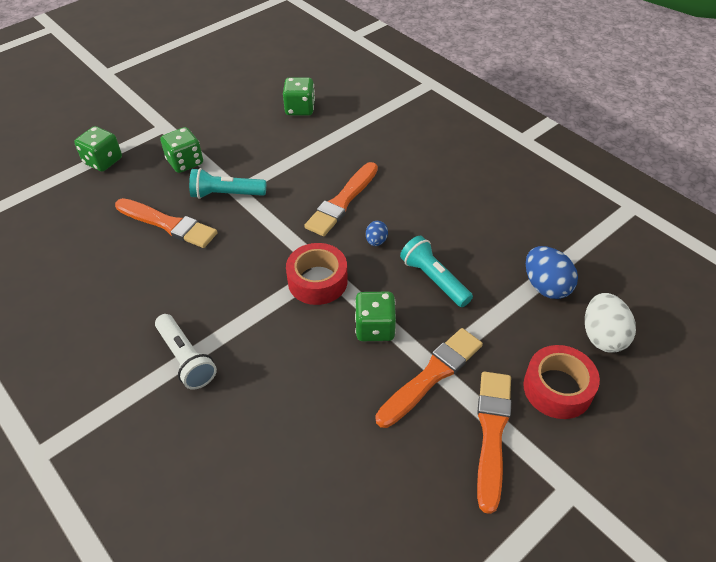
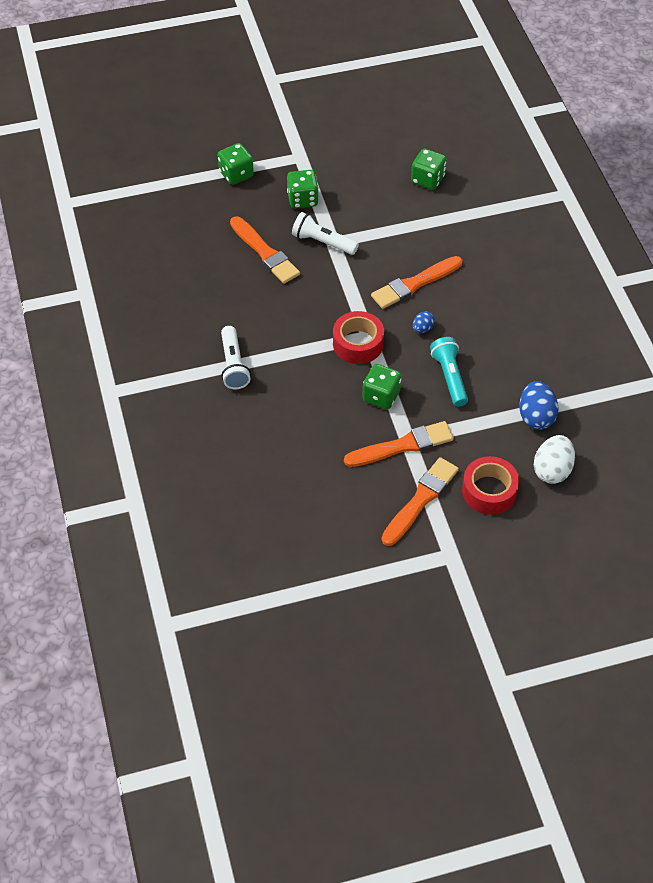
camera: 25 degrees right, 5 degrees up
turquoise flashlight [189,168,266,199] -> white flashlight [292,212,359,255]

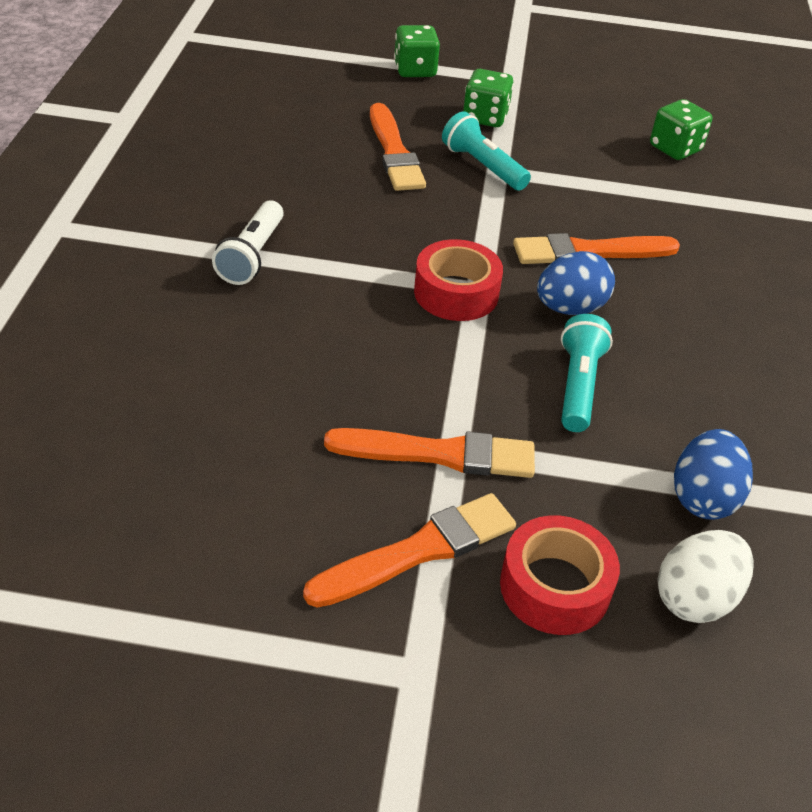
camera: 20 degrees right, 10 degrees down
white flashlight [292,212,359,255] -> turquoise flashlight [442,111,531,191]
green dice [362,364,402,410] -> none
blue egg [413,311,435,333] -> blue egg [537,251,615,315], size x1.86

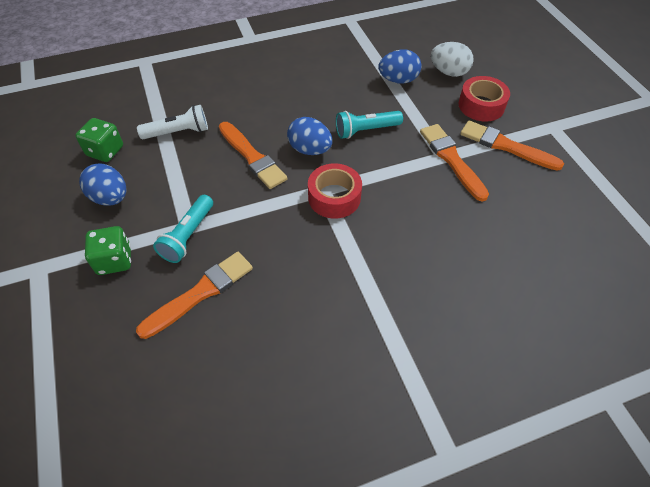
camera: 115 degrees left, 10 degrees up
white flashlight [212,200,284,285] -> white flashlight moved to [137,105,208,139]
green dice [394,25,440,77] -> none
none -> blue egg [79,163,127,206]

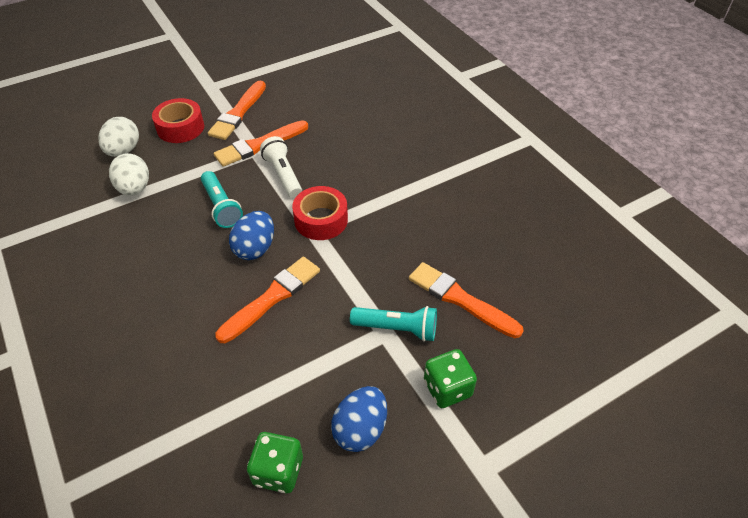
camera: 100 degrees left, 5 degrees down
white flashlight [137,105,208,139] -> white flashlight moved to [260,136,302,198]
blue egg [378,49,421,84] -> white egg [109,153,149,196]

